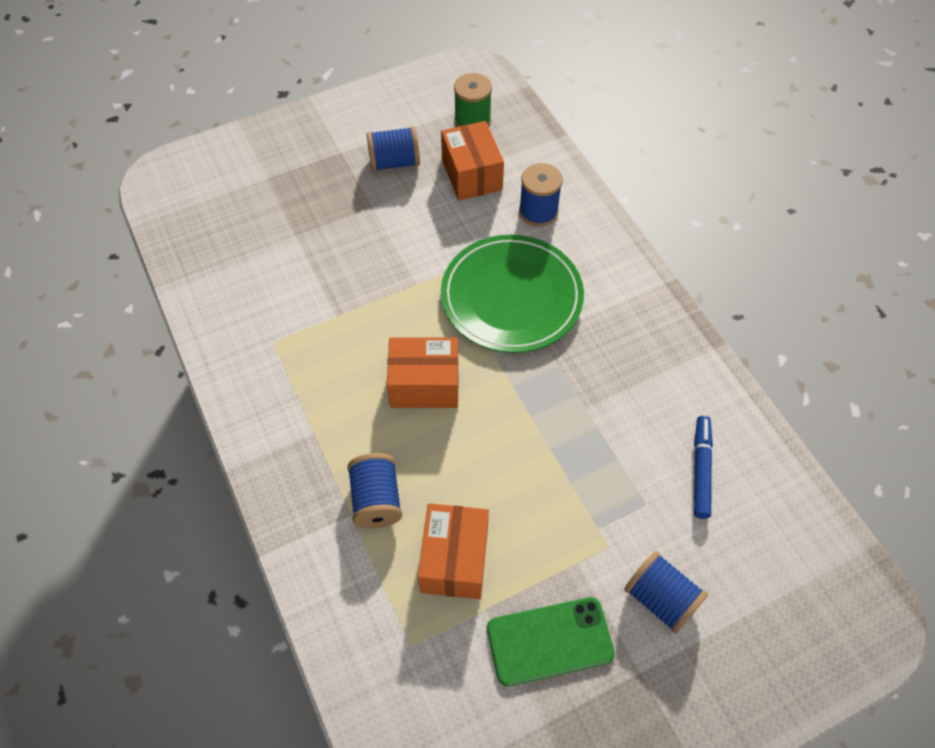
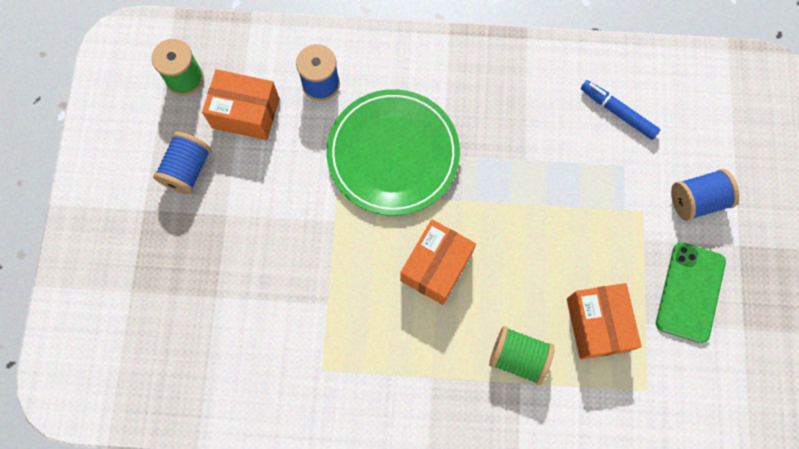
camera: 60 degrees left, 15 degrees up
blue spool [347,453,402,528] -> green spool [489,326,555,385]
orange box [418,503,489,599] -> orange box turned 45 degrees clockwise [567,283,642,360]

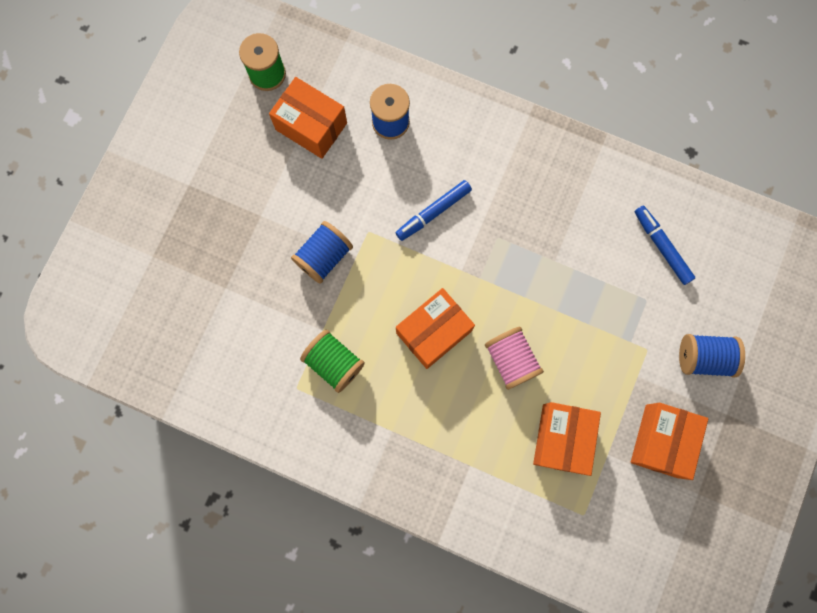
camera: 20 degrees right, 5 degrees up
blue spool [153,132,211,194] -> blue spool moved to [291,221,353,284]
green plate [327,89,460,215] -> blue marker [395,180,472,241]
green spool [489,326,555,385] -> green spool moved to [300,330,365,393]
green phone [656,242,726,343] -> orange box [631,403,708,480]
none -> pink spool [485,327,544,390]

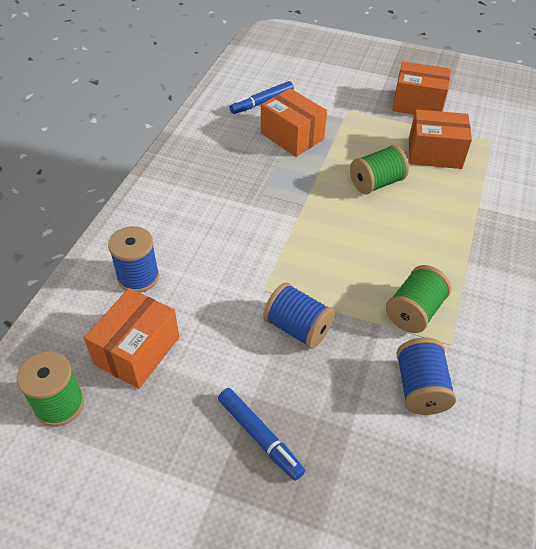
camera: 95 degrees left, 30 degrees down
blue marker [395,180,472,241] -> blue marker moved to [218,388,305,481]
orange box [396,288,475,369] -> orange box moved to [261,88,327,157]
pink spool [485,327,544,390] -> green spool [350,145,409,194]
blue spool [679,334,745,378] -> blue spool moved to [396,338,456,415]

